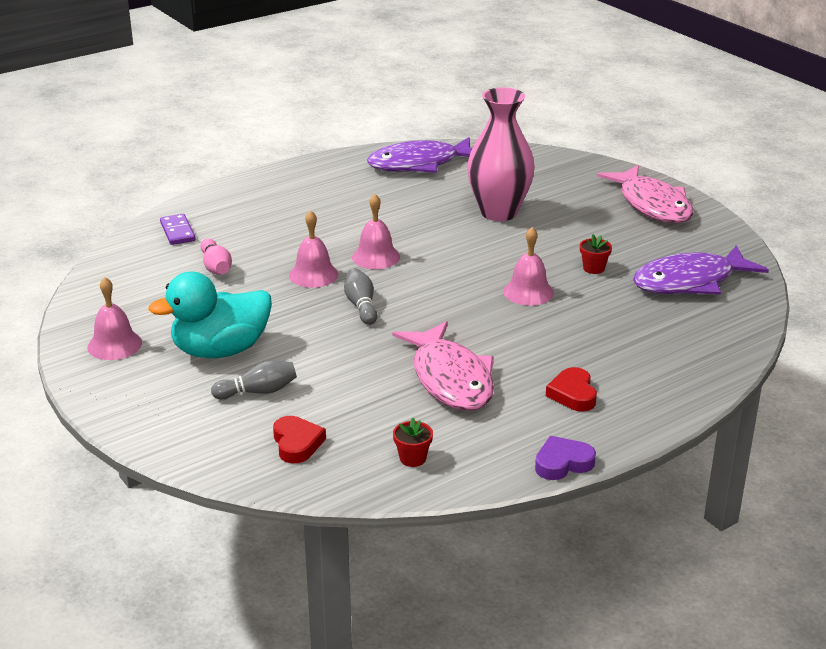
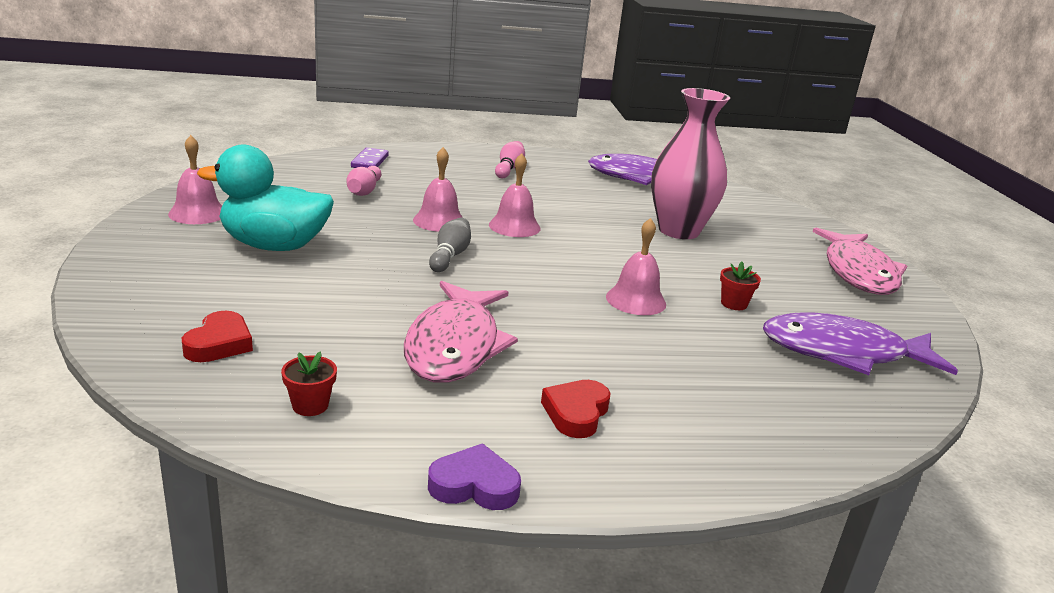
camera: 25 degrees right, 5 degrees down
grey bowling pin [211,360,297,400] -> none
none -> pink bowling pin [495,141,525,178]

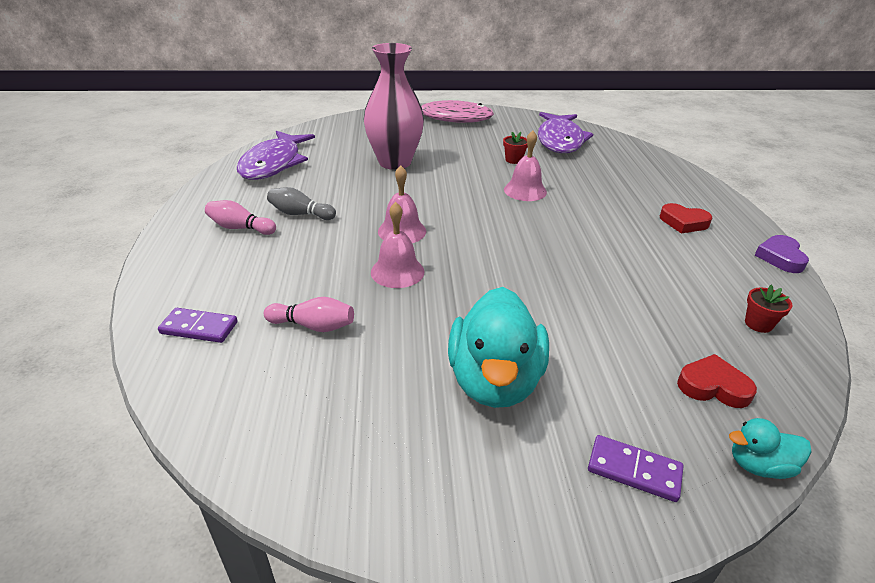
camera: 85 degrees left, 10 degrees up
pink bell [168,135,222,224] -> none
pink fish [404,281,518,383] -> none
grey bowling pin [429,218,471,272] -> grey bowling pin moved to [267,187,336,220]
none -> purple domino [588,435,683,502]
none -> turquoise duck [729,418,811,479]

